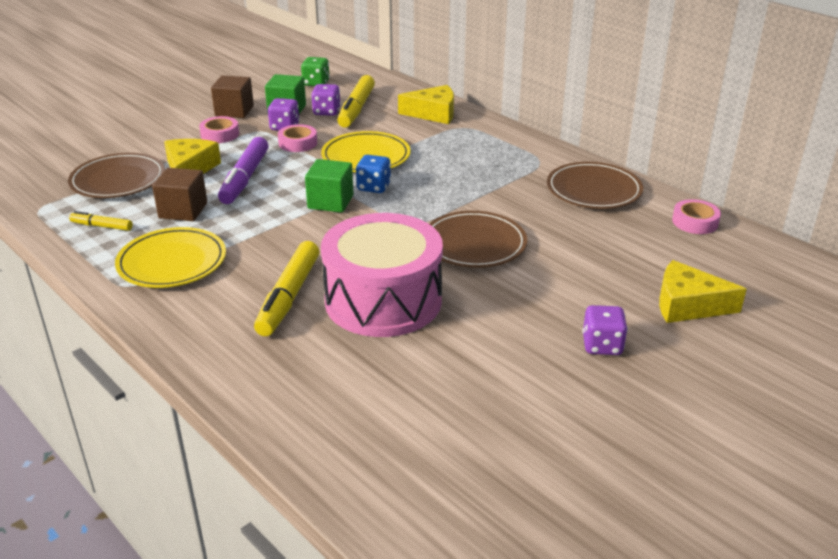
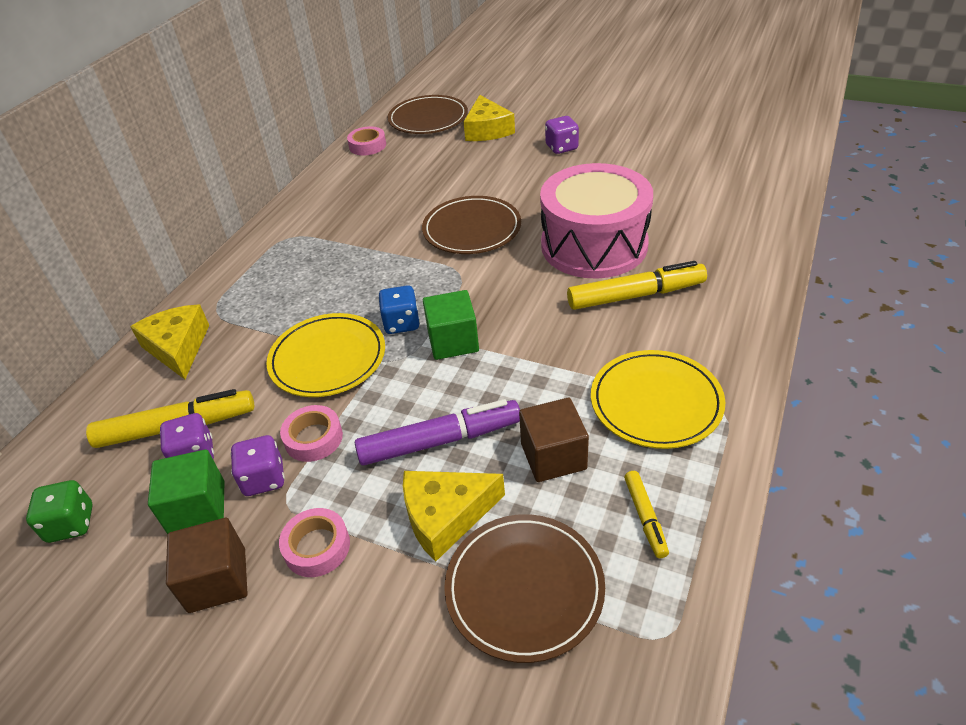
camera: 110 degrees left, 10 degrees up
brown plate [547,162,643,209] -> brown plate moved to [387,95,468,134]

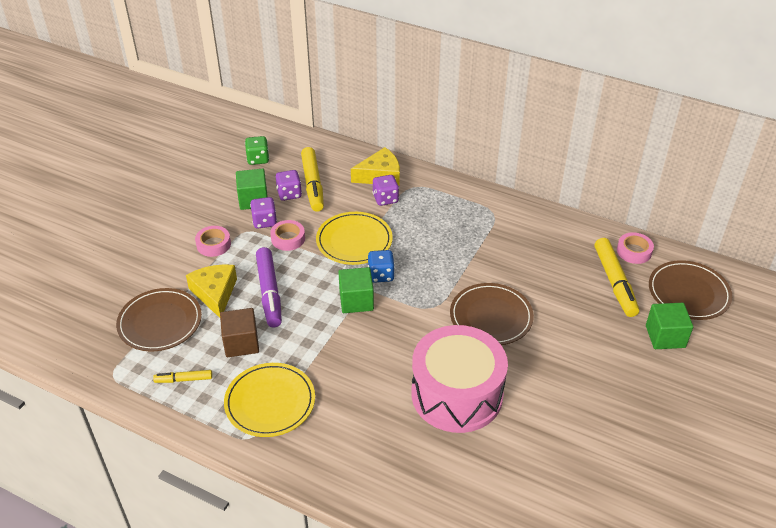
camera: 90 degrees right, 0 degrees up
brown cube [166,518,248,613] -> none
yellow cheese [463,95,515,141] -> green cube [646,303,693,349]
purple dice [545,116,579,154] -> purple dice moved to [373,175,399,206]
yellow marker [567,261,707,310] -> yellow marker moved to [595,238,639,317]

